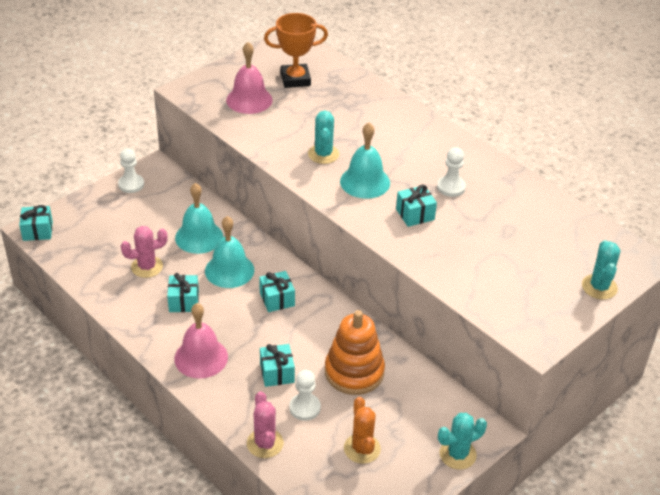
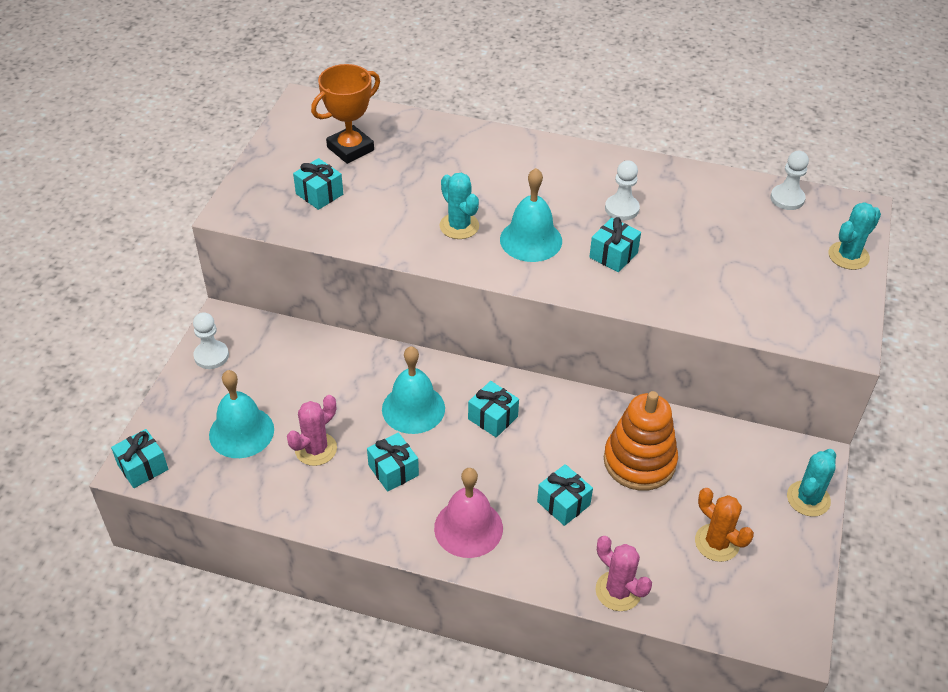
camera: 30 degrees left, 5 degrees up
turquoise bell [175,183,223,254] -> turquoise bell moved to [209,370,274,458]
pink bell [226,42,273,114] -> turquoise gift [293,158,343,210]
white pawn [289,370,321,421] -> white pawn moved to [770,151,809,210]
turquoise cactus [582,240,620,300] -> turquoise cactus turned 75 degrees clockwise [829,202,881,270]

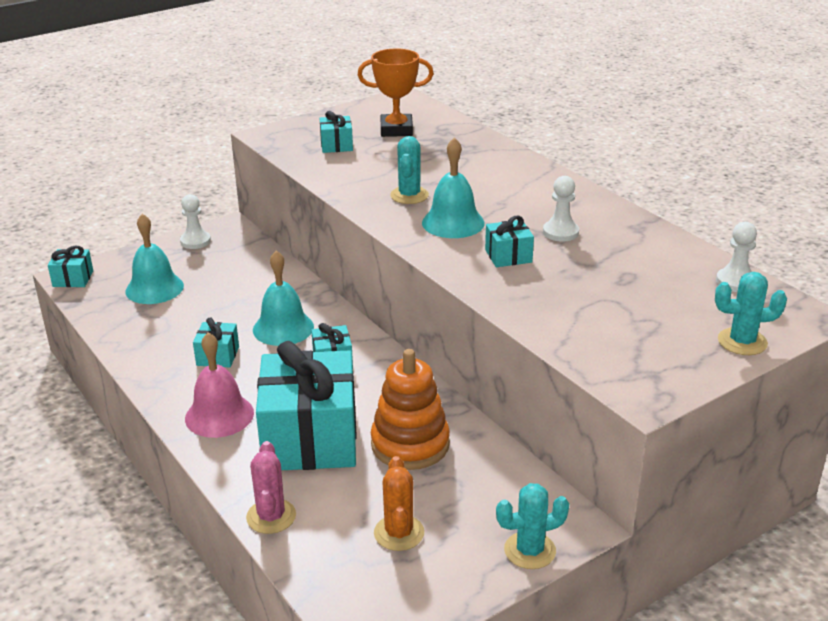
camera: 40 degrees right, 15 degrees down
pink cactus [287,395,337,466] -> none
turquoise gift [537,464,593,526] -> turquoise gift [256,341,357,470], size x2.31

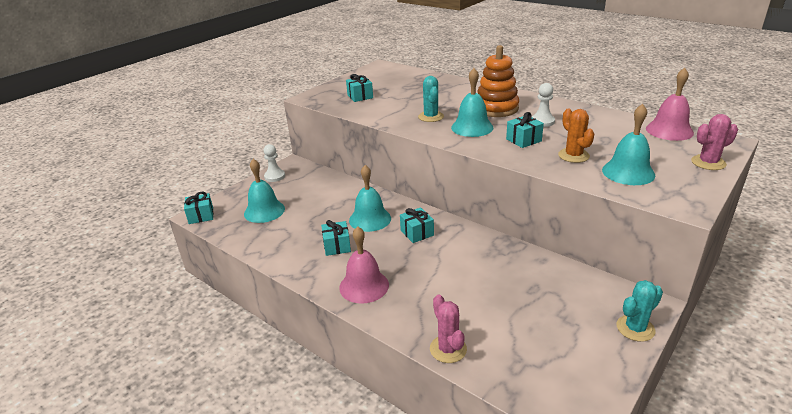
camera: 15 degrees left, 0 degrees up
turquoise gift [256,341,357,470] -> none
orange trophy [358,49,434,137] -> none
orange stacking toy [371,349,450,470] -> orange stacking toy moved to [478,45,519,117]
orange cactus [374,456,424,551] -> orange cactus moved to [558,109,594,163]
turquoise cactus [715,272,787,355] -> pink cactus [691,114,738,170]
white pawn [716,222,757,292] -> pink bell [646,68,694,141]
none -> turquoise bell [602,104,655,185]

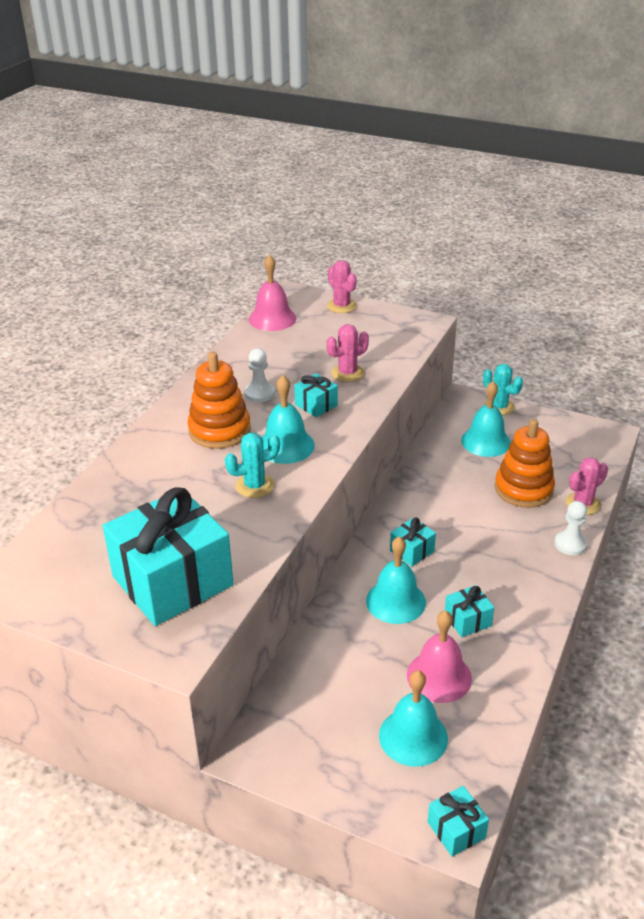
camera: 105 degrees left, 5 degrees up
white pawn [263,144,285,182] -> white pawn moved to [555,501,587,555]
pink bell [339,226,389,304] -> pink bell moved to [407,610,472,703]
turquoise gift [346,74,373,102] -> turquoise gift [103,487,234,626], size x2.31
orange cactus [558,109,594,163] -> pink cactus [327,324,369,382]
turquoise bell [602,104,655,185] -> turquoise bell moved to [461,381,511,457]
none -> orange stacking toy [495,419,555,508]

